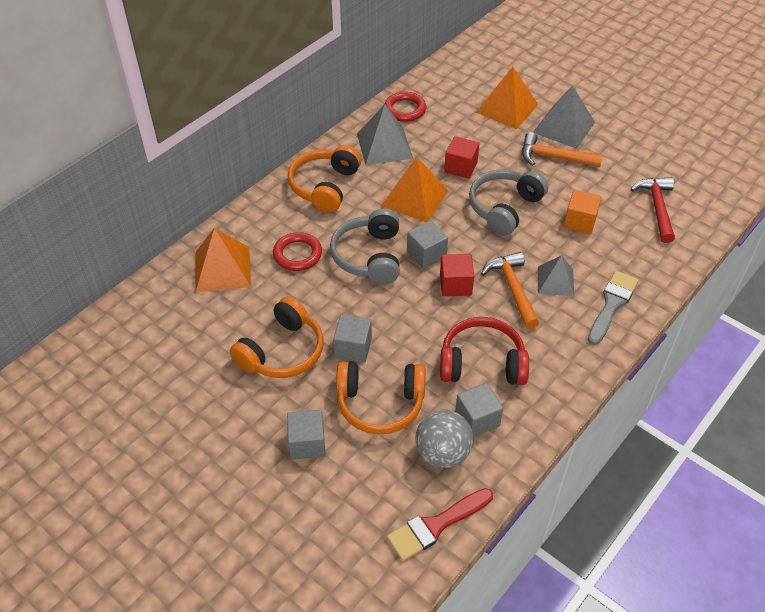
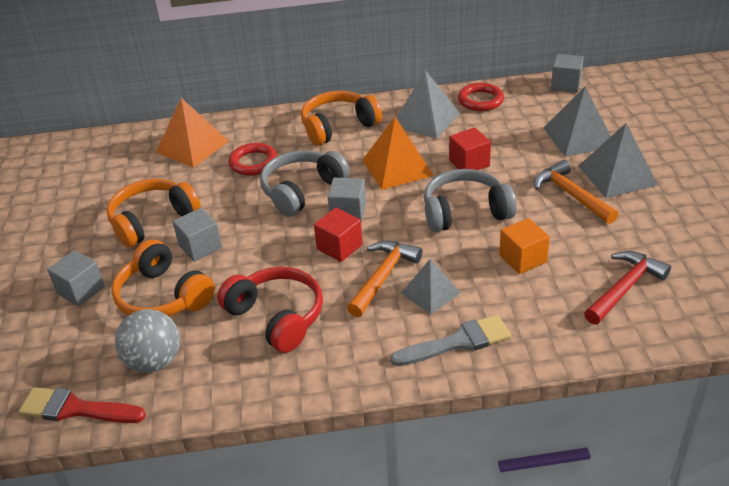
camera: 45 degrees right, 10 degrees down
orange headphones [230,296,324,378] -> orange headphones turned 150 degrees clockwise [107,179,201,248]
grey cube [455,383,503,437] -> grey cube moved to [551,54,584,93]
orange pyramid [476,67,538,129] -> grey pyramid [544,86,611,157]

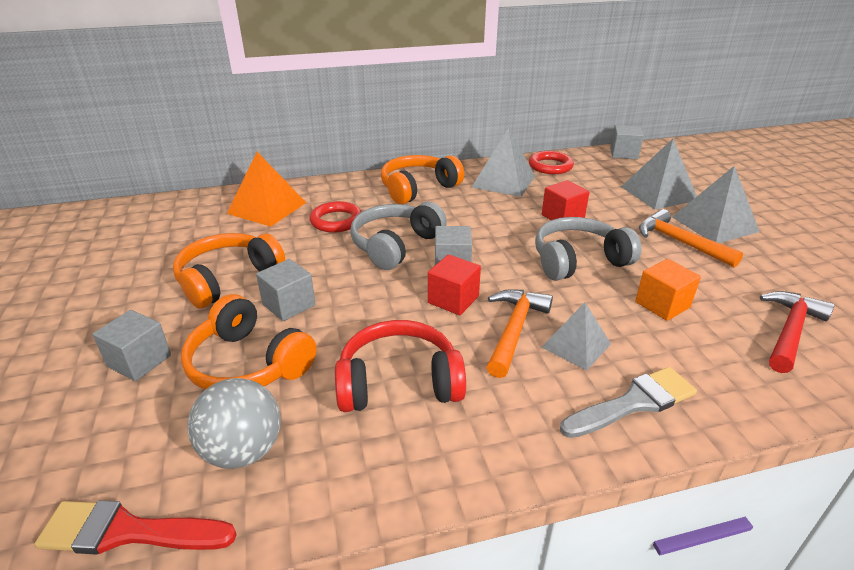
camera: 10 degrees left, 5 degrees down
red headphones [217,267,323,353] -> red headphones turned 45 degrees counterclockwise [335,320,466,412]
orange pyramid [362,117,434,190] -> none

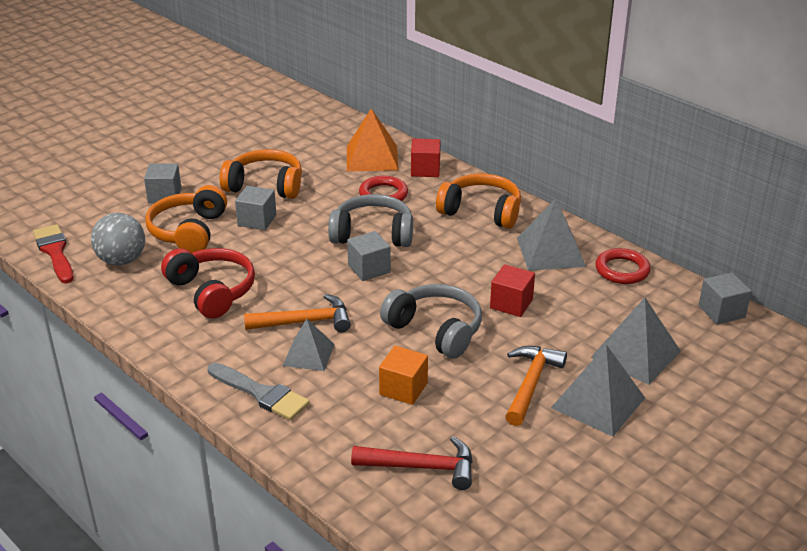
camera: 60 degrees right, 0 degrees up
red cube [428,254,481,315] -> red cube moved to [411,139,441,177]

